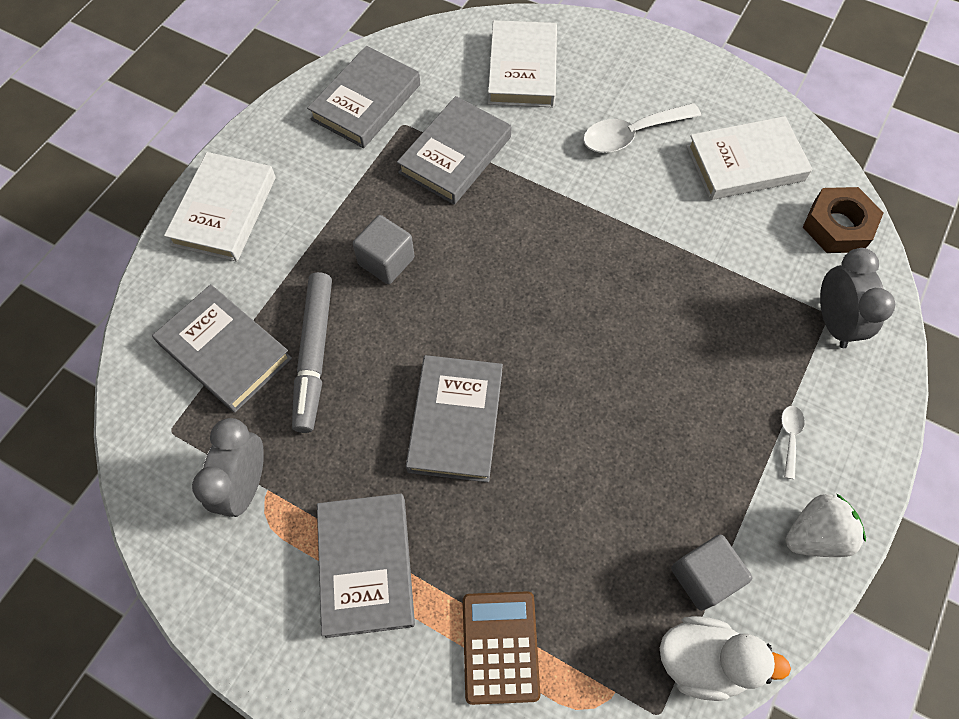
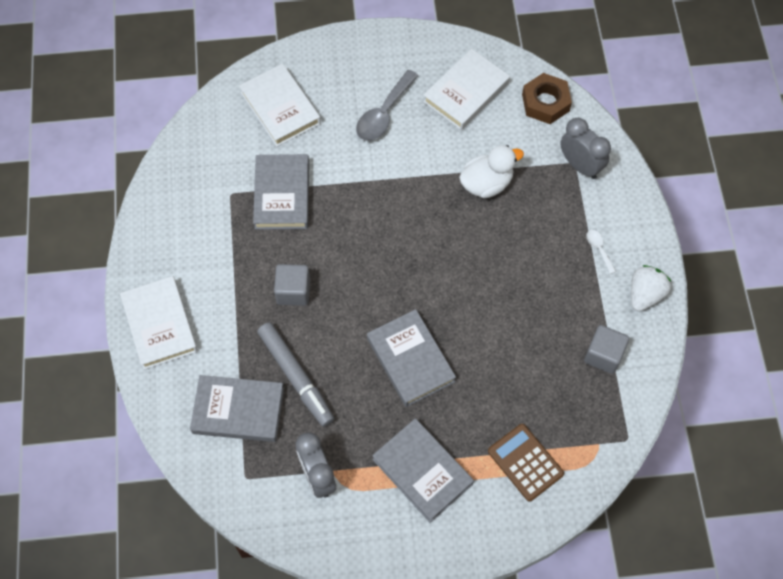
camera: 35 degrees left, 0 degrees up
grey book [307,46,420,148] -> none
white spoon [583,103,701,153] -> grey spoon [356,70,418,141]
white duck [660,616,791,701] -> white duck moved to [459,145,524,199]

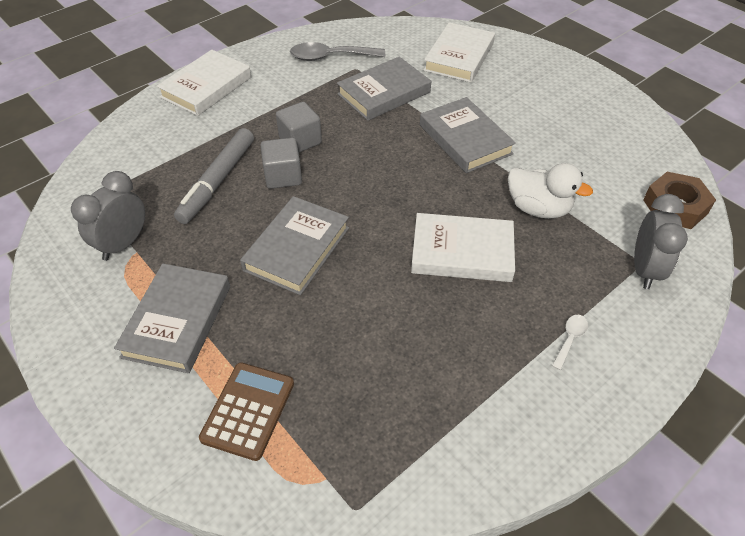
camera: 55 degrees right, 15 degrees down
grey book [190,375,284,442] -> grey book moved to [420,97,516,173]
grey spoon [356,70,418,141] -> grey spoon moved to [290,42,385,61]
white book [423,49,510,130] -> white book moved to [411,213,515,282]
grey cube [584,325,629,374] -> grey cube moved to [261,138,302,189]
white strawberry [631,265,671,311] -> none

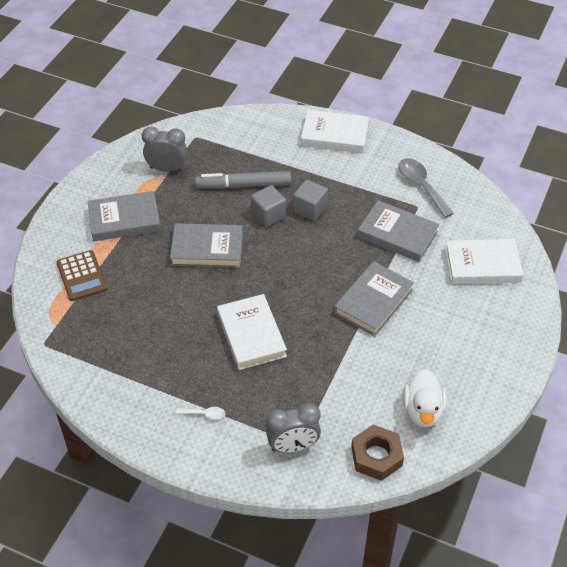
camera: 65 degrees right, 0 degrees up
brown calculator [199,363,294,461] -> brown calculator turned 75 degrees clockwise [56,250,107,301]
white duck [508,163,593,219] -> white duck moved to [403,369,447,427]

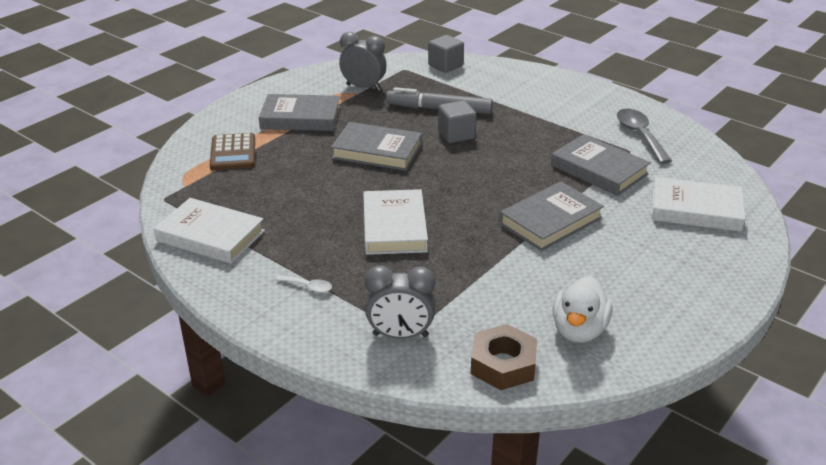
camera: 15 degrees right, 15 degrees down
grey cube [293,179,328,221] -> grey cube moved to [428,35,464,73]
white book [301,110,369,153] -> white book moved to [154,198,265,264]

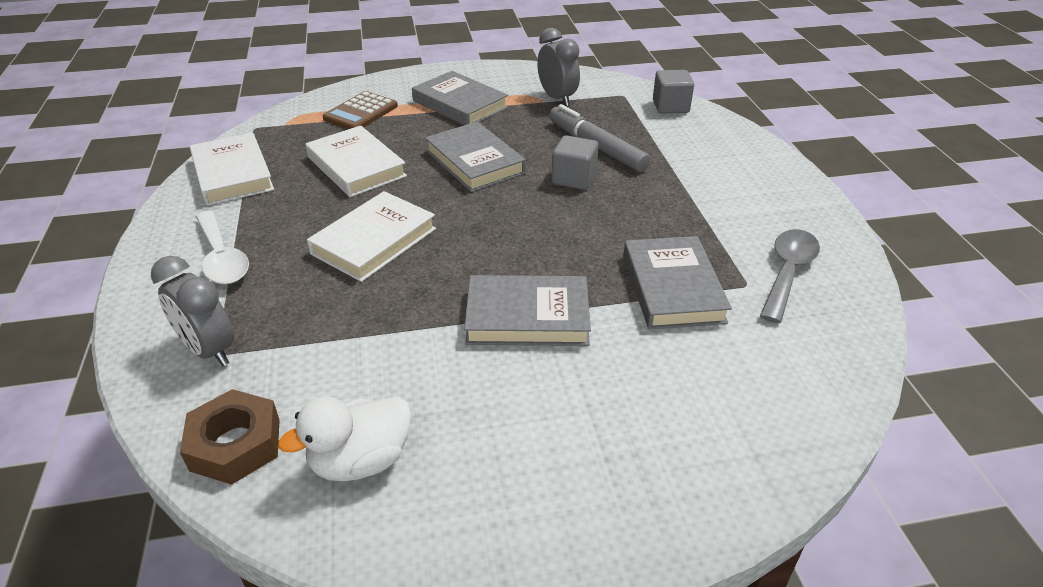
camera: 40 degrees right, 5 degrees up
white spoon [275,275,332,293] -> white spoon [196,211,249,284], size x2.03
white book [652,177,745,232] -> white book moved to [306,126,407,197]

